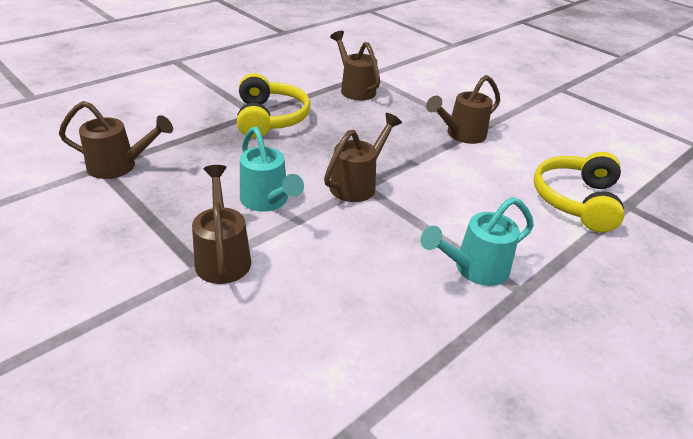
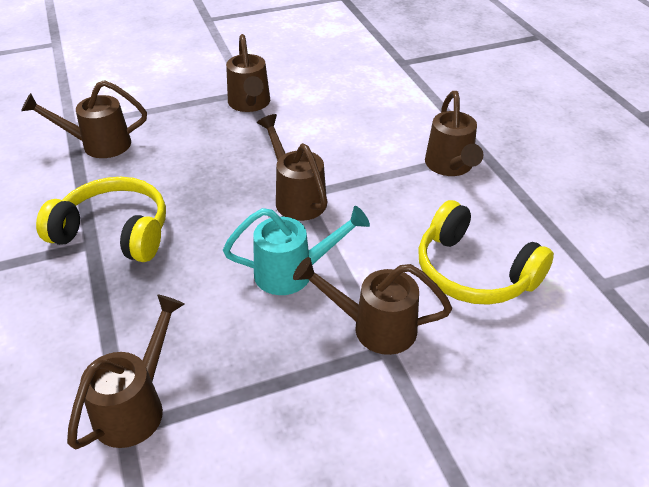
camera: 65 degrees left, 5 degrees up
turquoise watering can [421,197,534,286] -> brown watering can [425,91,483,176]
yellow headphones [534,152,624,233] -> yellow headphones moved to [418,200,554,305]

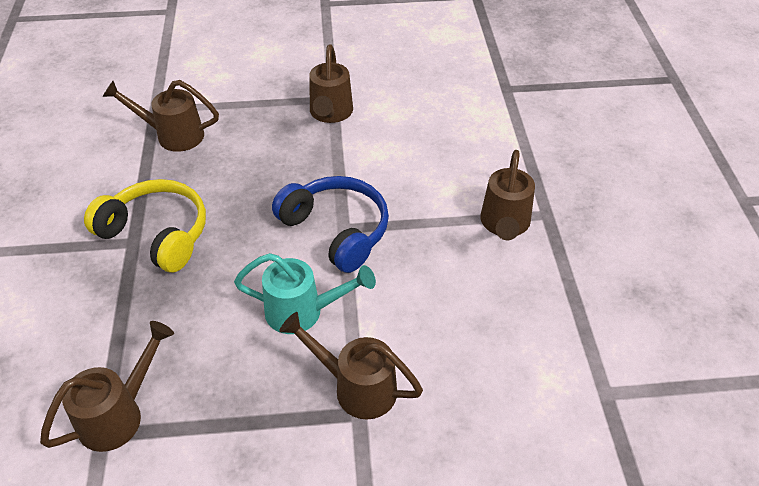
camera: 15 degrees right, 5 degrees up
brown watering can [257,114,328,221] -> blue headphones [272,176,389,273]
yellow headphones [418,200,554,305] -> none

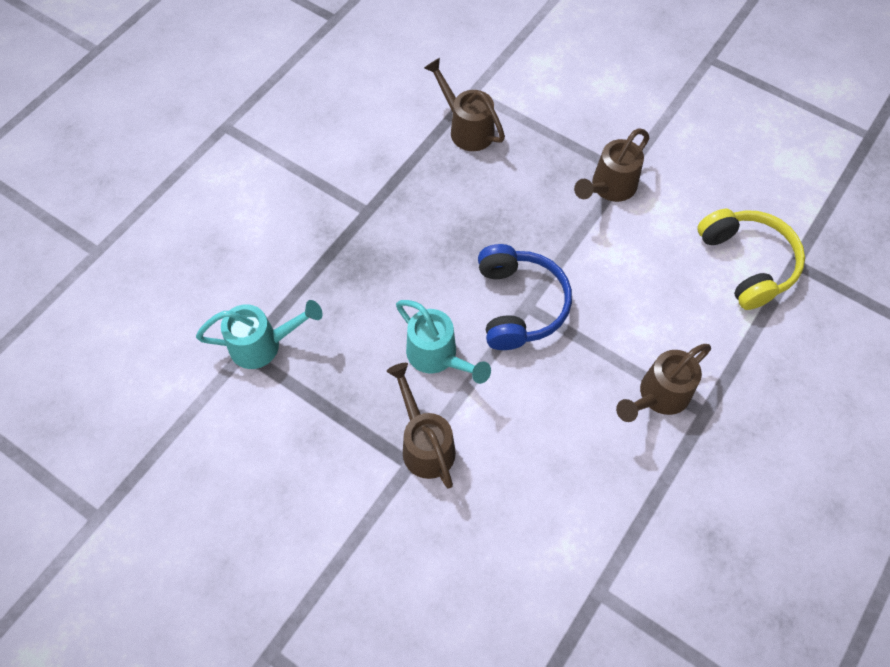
camera: 40 degrees right, 15 degrees up
brown watering can [40,321,174,452] -> turquoise watering can [196,300,323,369]
yellow headphones [84,179,206,273] -> yellow headphones moved to [697,209,805,310]

